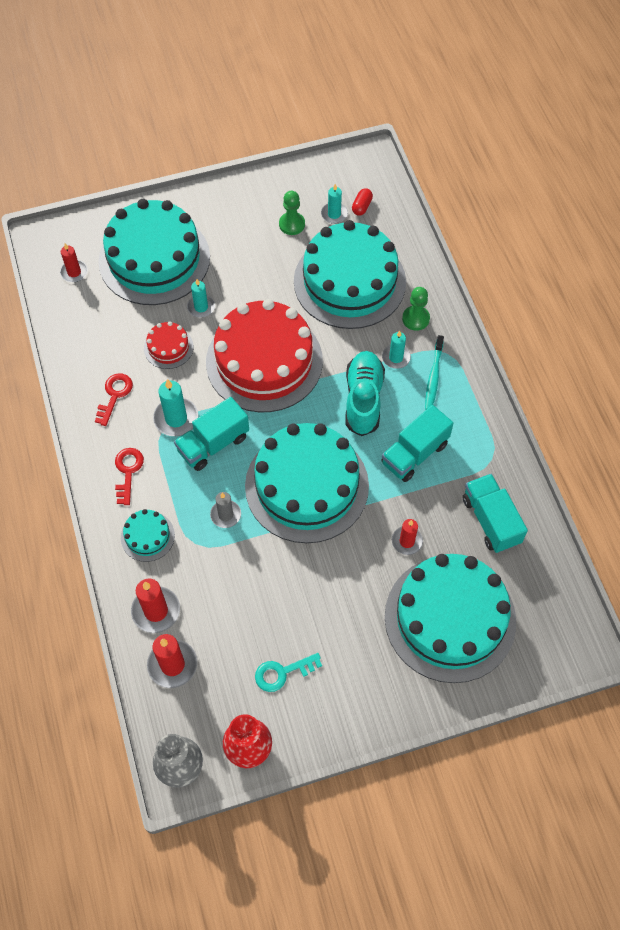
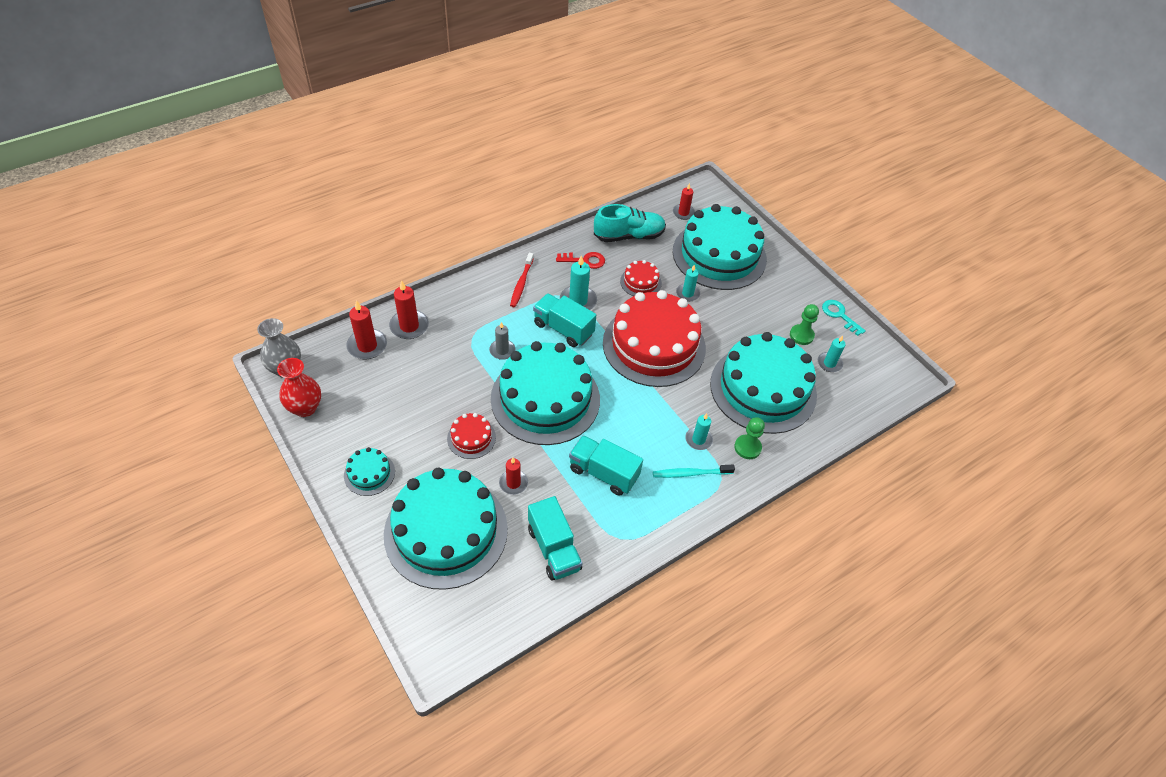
camera: 70 degrees right, 10 degrees down
red key [115,448,144,505] -> red toothbrush [510,253,534,307]
turquoise cake [121,509,175,562] -> turquoise cake moved to [344,447,395,496]
turquoise key [255,653,322,692] -> turquoise key moved to [822,300,866,336]
turquoise shoe [346,351,385,436] -> turquoise shoe moved to [594,204,666,242]
red capsule [352,188,373,215] -> none
turquoise truck [463,474,528,553] -> turquoise truck turned 105 degrees clockwise [528,496,582,581]
none -> red cake [447,413,496,459]

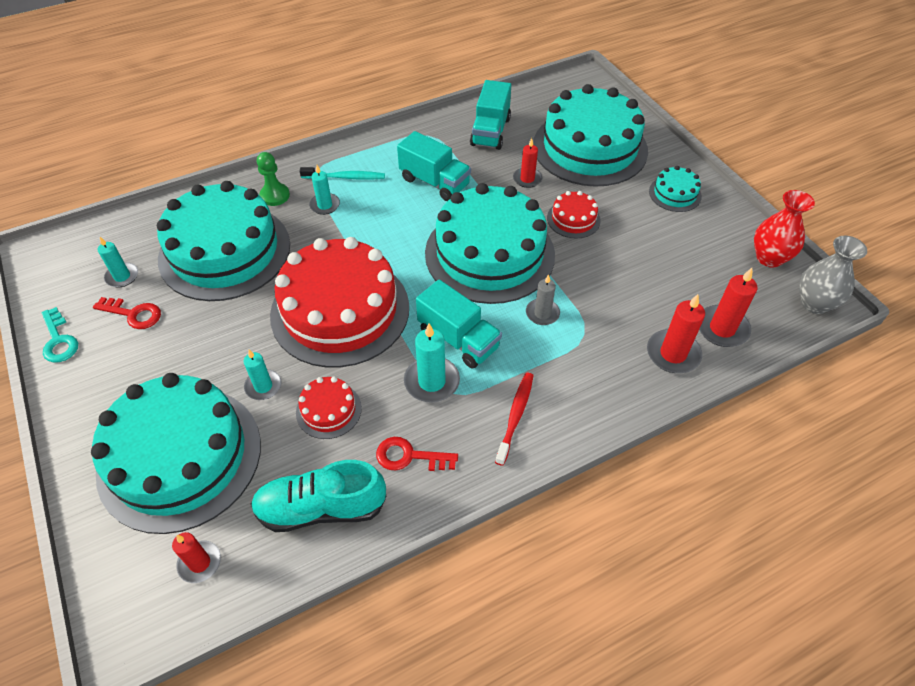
camera: 170 degrees left, 0 degrees up
turquoise truck [528,496,582,581] -> turquoise truck turned 150 degrees counterclockwise [470,80,511,150]
green pawn [790,304,819,345] -> red key [93,297,161,329]

